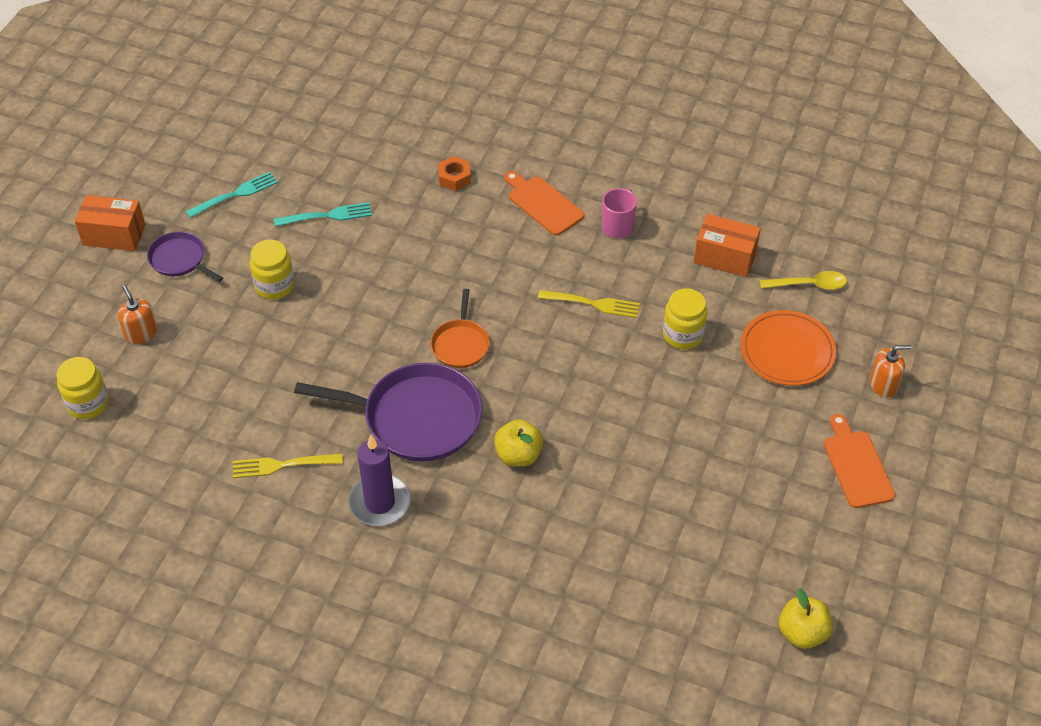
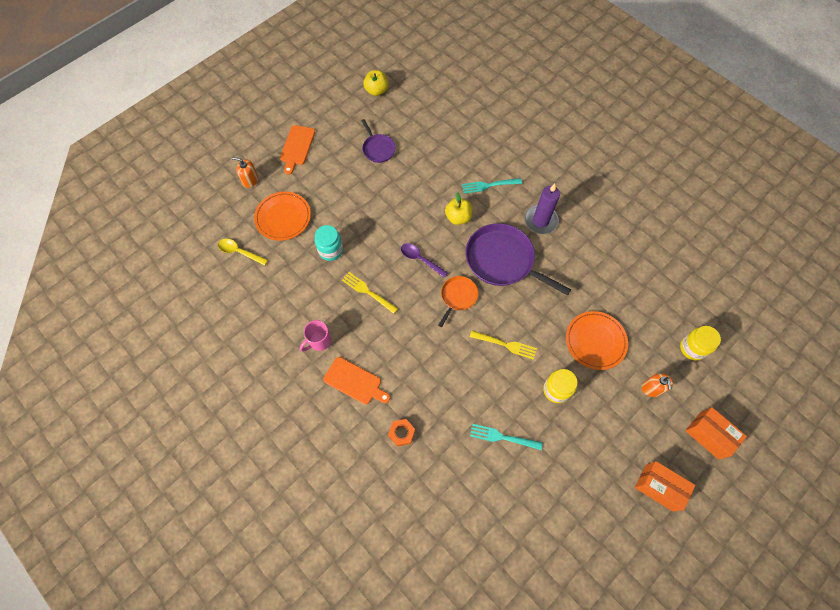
camera: 155 degrees left, 15 degrees up
purple pan [147,231,223,282] -> purple pan moved to [361,119,396,163]
turquoise fork [186,172,278,218] -> turquoise fork moved to [462,178,522,193]
yellow fork [233,454,343,478] -> yellow fork moved to [470,331,537,360]
orange cutting board [504,171,584,236] -> orange cutting board turned 45 degrees counterclockwise [323,357,390,404]
yellow jar [663,288,707,349] -> turquoise jar [315,225,343,261]
orange box [694,214,761,277] -> orange box moved to [685,407,747,460]
none -> purple spoon [401,243,448,278]
none -> orange plate [566,311,628,370]

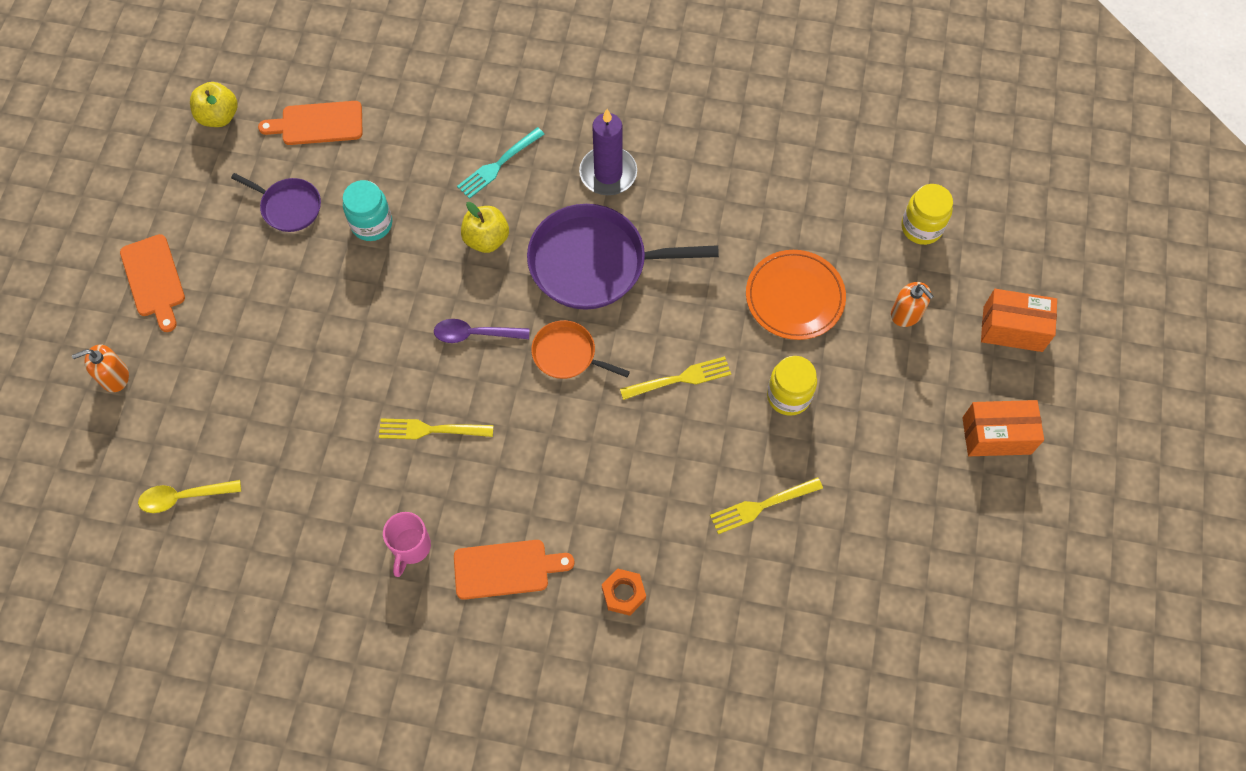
camera: 35 degrees left, 0 degrees up
orange plate [254,192,311,241] -> none
turquoise jar [315,225,343,261] -> turquoise jar moved to [343,180,392,241]
orange pan [438,276,478,327] -> orange pan turned 60 degrees counterclockwise [531,320,630,379]
turquoise fork [470,424,543,450] -> yellow fork [710,477,823,534]
none -> orange cutting board [258,101,363,145]

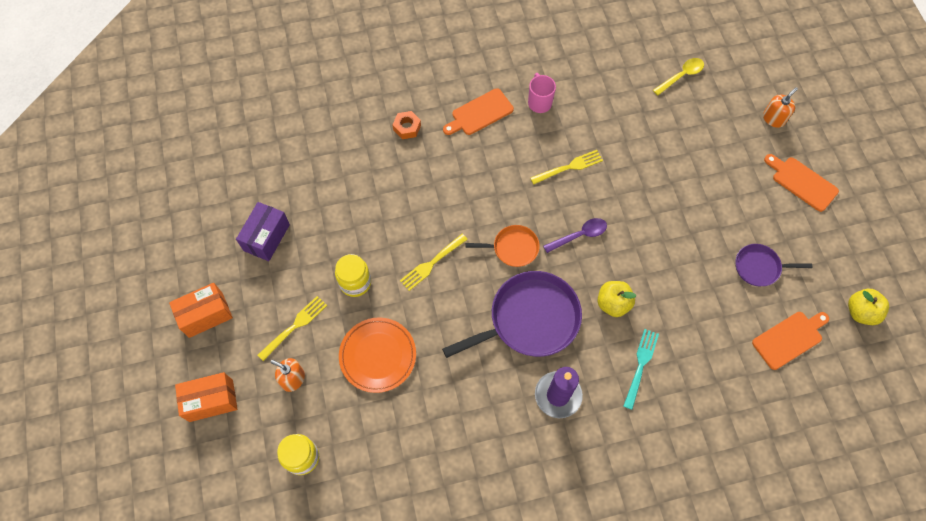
camera: 155 degrees right, 0 degrees up
turquoise jar [343,180,392,241] -> none
yellow fork [710,477,823,534] -> yellow fork moved to [258,296,327,361]
none -> purple box [236,202,290,261]

